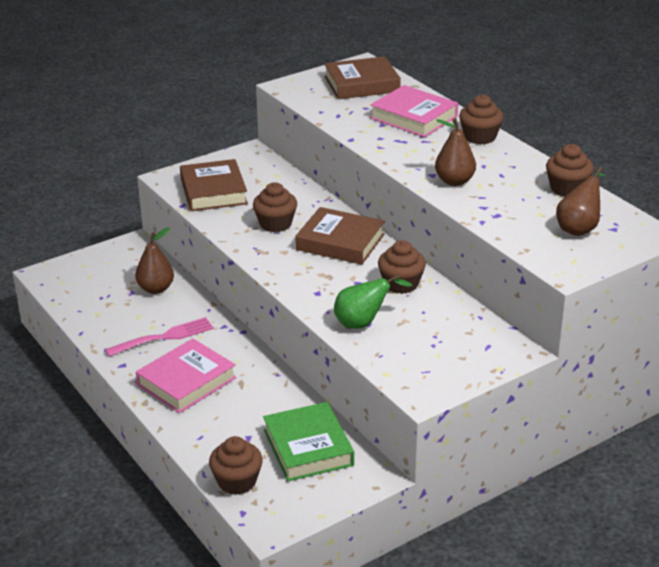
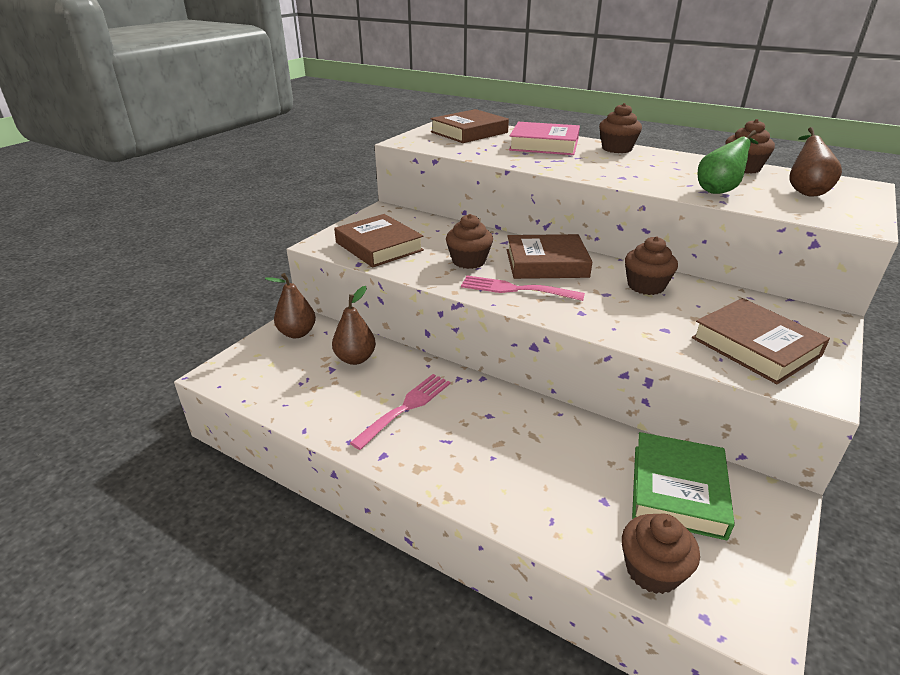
camera: 25 degrees left, 0 degrees up
pink book [136,339,236,413] -> none
green book [263,402,354,481] -> green book turned 60 degrees clockwise [632,432,735,540]
green pear [334,274,412,329] -> green pear moved to [697,130,758,194]
brown pear [435,118,476,186] -> brown pear moved to [265,273,316,338]
none -> pink fork [461,275,585,301]
none -> brown book [692,298,830,384]

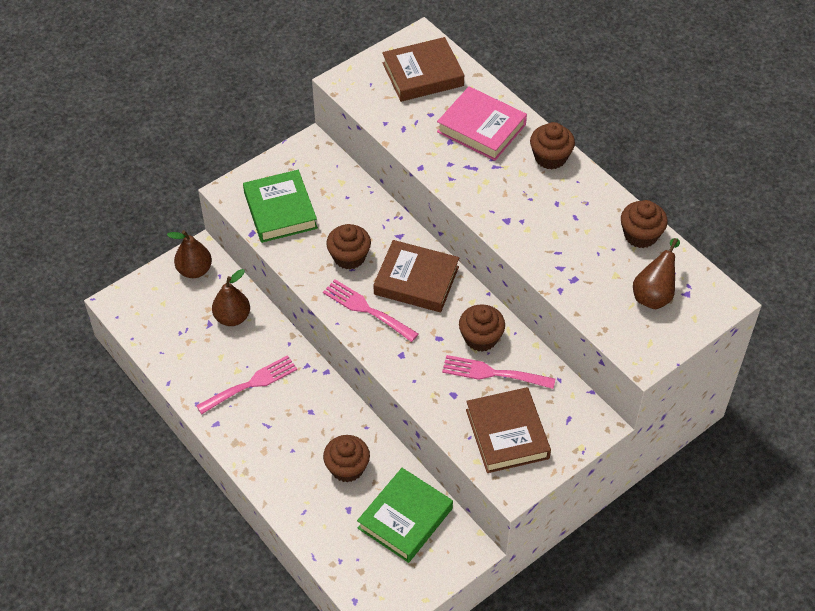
camera: 20 degrees right, 20 degrees up
brown book [334,214,424,267] -> green book [243,170,318,243]
brown cupcake [622,514,700,594] -> brown cupcake moved to [323,435,370,482]
green pear [697,130,758,194] -> none
none -> pink fork [442,355,555,389]

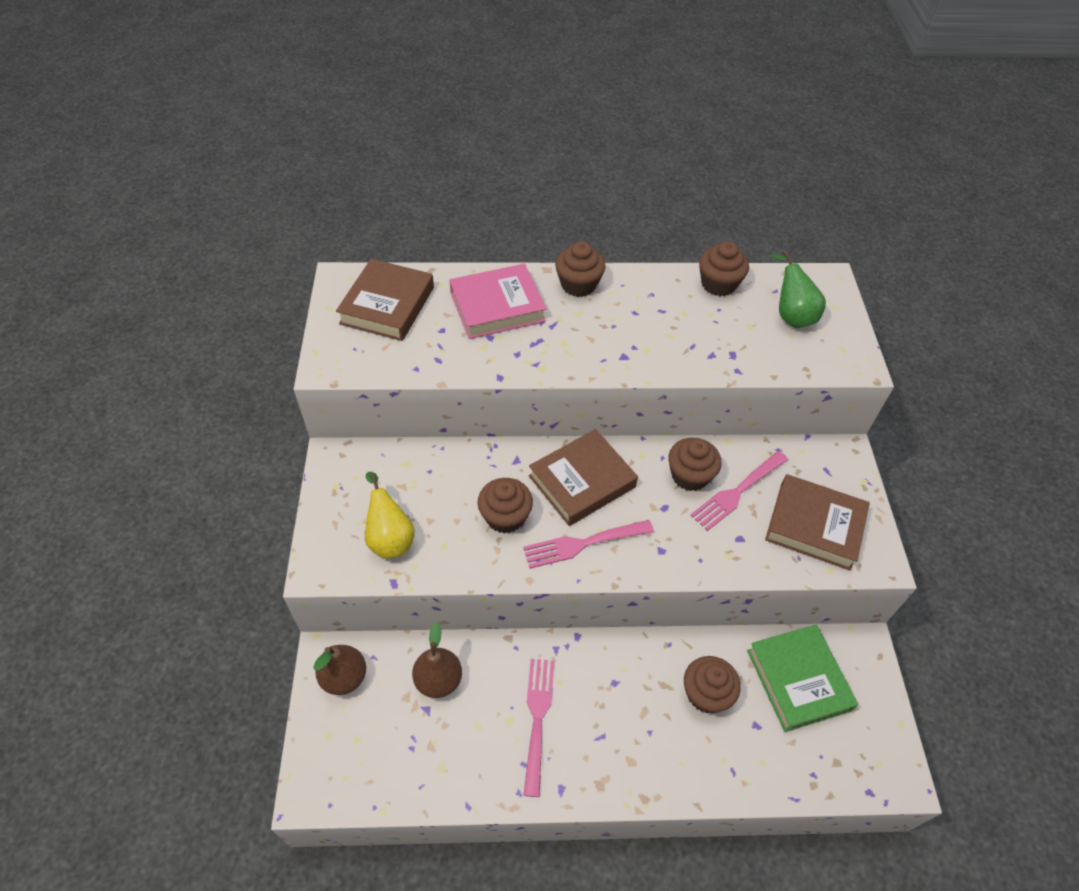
camera: 55 degrees left, 0 degrees up
green book [243,170,318,243] -> yellow pear [365,472,415,559]
brown pear [633,238,680,309] -> green pear [771,250,826,328]

